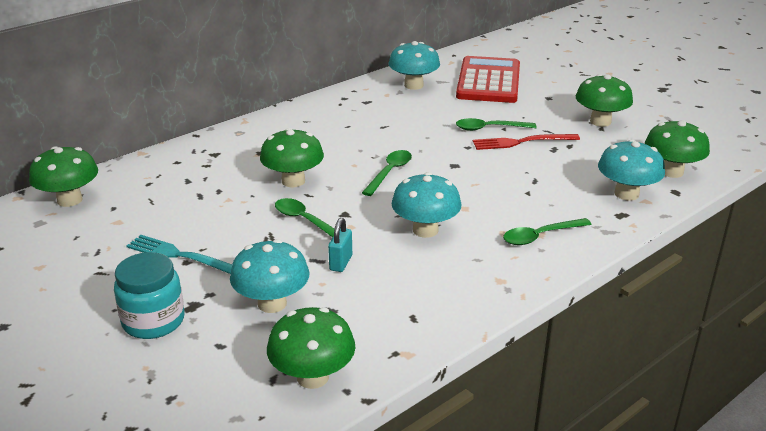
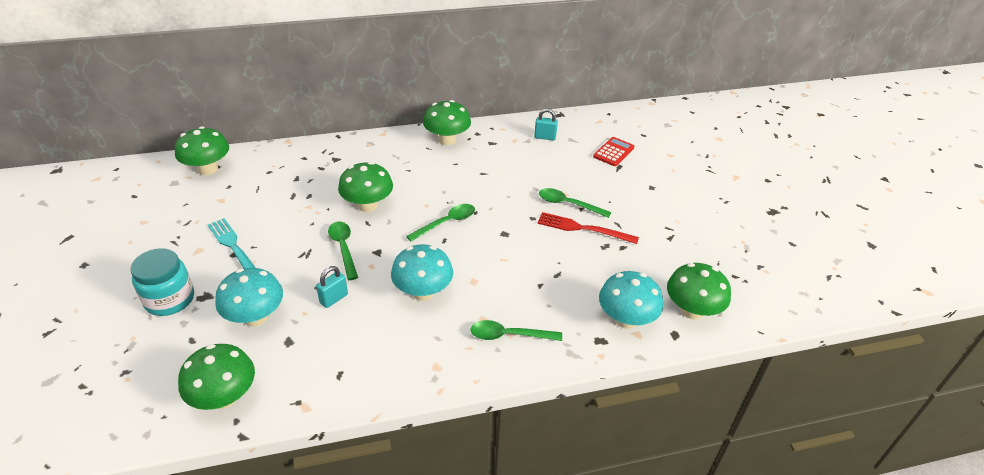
camera: 25 degrees right, 10 degrees up
turquoise mushroom [389,41,440,90] -> turquoise padlock [534,109,558,141]
red calculator [456,56,520,103] -> red calculator [593,137,634,166], size x0.47
green mushroom [576,74,633,127] -> green mushroom moved to [423,100,471,145]

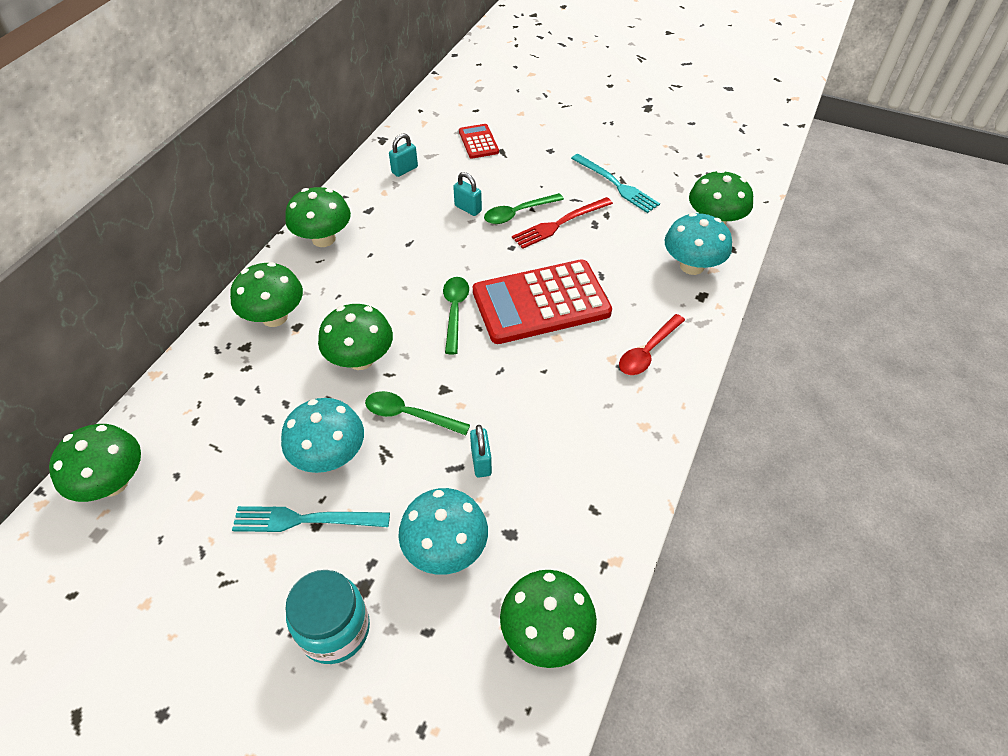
camera: 50 degrees left, 10 degrees up
turquoise mushroom [391,244,453,301] -> turquoise mushroom moved to [281,398,364,473]
green spoon [470,320,562,341] -> red spoon [619,314,685,375]
none -> green mushroom [230,262,303,327]
none -> turquoise padlock [453,172,482,216]
none -> red calculator [473,259,612,344]
none -> turquoise fork [571,154,660,213]

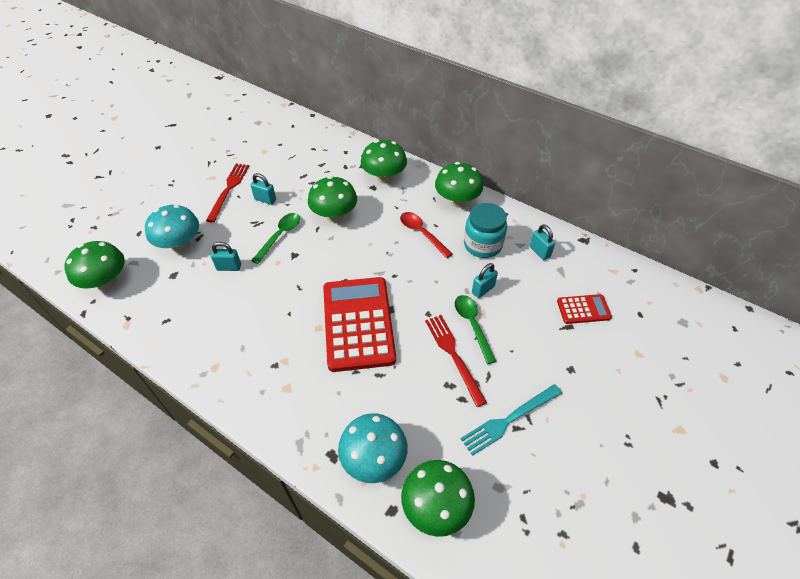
camera: 100 degrees right, 0 degrees up
green mushroom [49,424,141,502] -> none
turquoise fork [232,506,390,532] -> red fork [206,163,249,223]
turquoise mushroom [281,398,364,473] -> turquoise padlock [250,173,276,205]
turquoise jar [285,570,370,664] -> turquoise jar moved to [464,203,507,258]
green spoon [443,277,469,354] -> none
red spoon [619,314,685,375] -> red spoon moved to [400,212,453,258]

